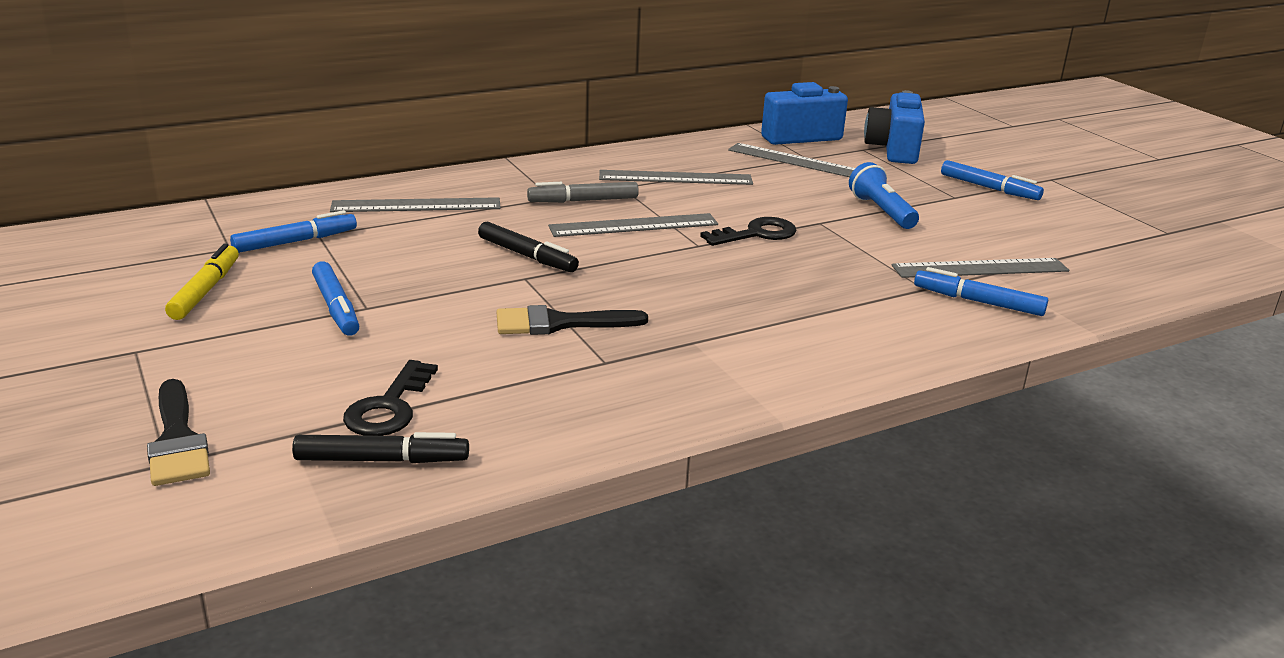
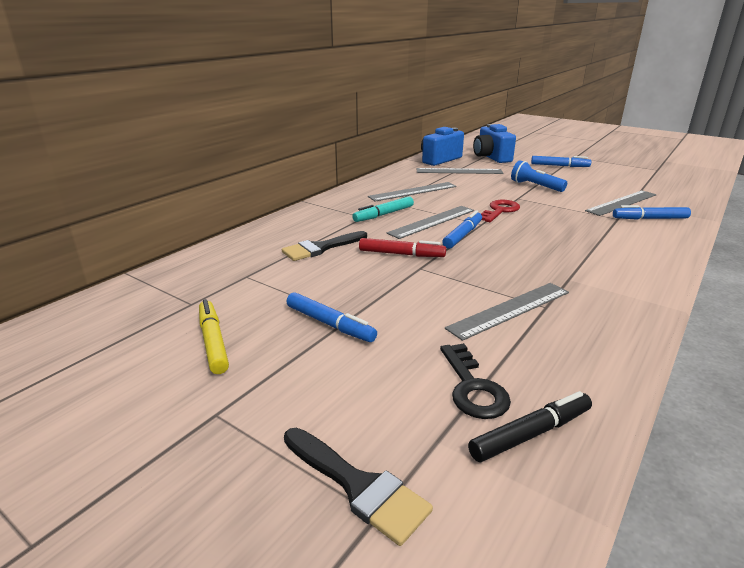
camera: 25 degrees left, 0 degrees up
blue marker [230,210,357,253] -> blue marker moved to [442,210,482,249]
grey ruler [330,197,501,212] -> grey ruler moved to [445,283,569,341]
black marker [478,221,579,272] -> red marker [359,238,446,257]
black brush [497,305,648,335] -> black brush moved to [282,231,367,261]
grey marker [527,182,639,203] -> turquoise marker [352,196,414,222]
black key [700,217,797,246] -> red key [481,200,520,222]

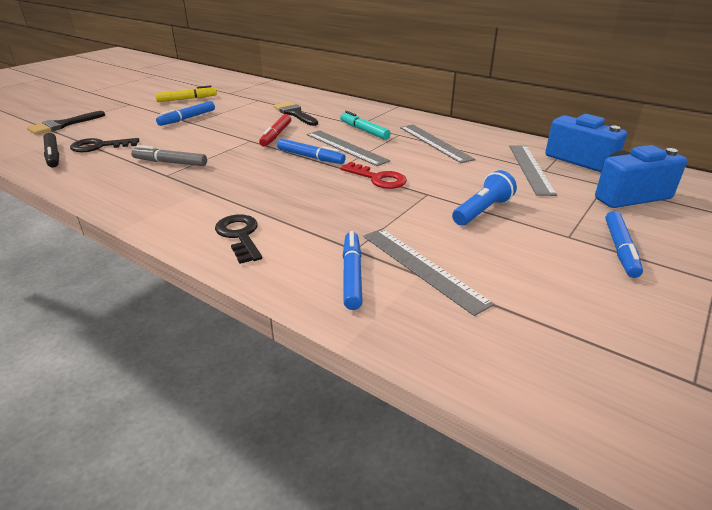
camera: 90 degrees right, 5 degrees up
grey ruler [445,283,569,341] -> grey marker [131,145,207,166]
none -> black key [215,214,262,264]

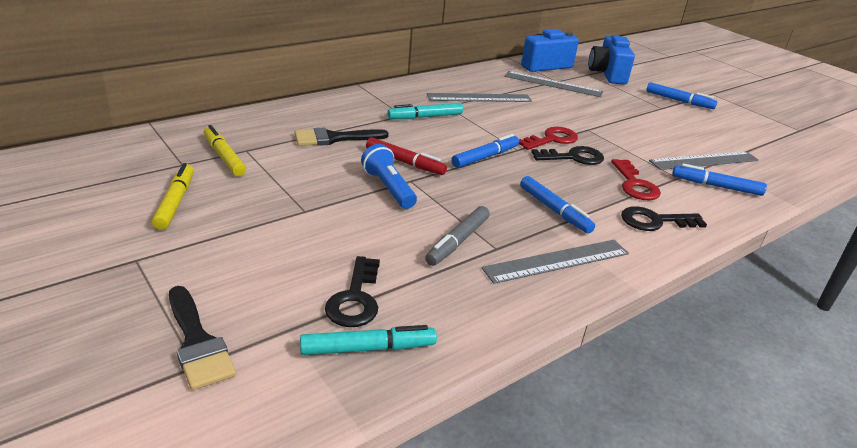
camera: 75 degrees left, 0 degrees up
black marker [43,133,59,168] -> turquoise marker [300,325,437,355]
blue marker [156,101,215,126] -> blue marker moved to [520,176,595,233]
grey ruler [307,130,390,166] -> grey ruler moved to [481,240,629,284]
blue flashlight [452,170,517,226] -> blue flashlight moved to [361,144,417,209]
none -> yellow marker [204,125,246,176]
none -> black key [531,146,604,165]
none -> red key [611,159,661,200]

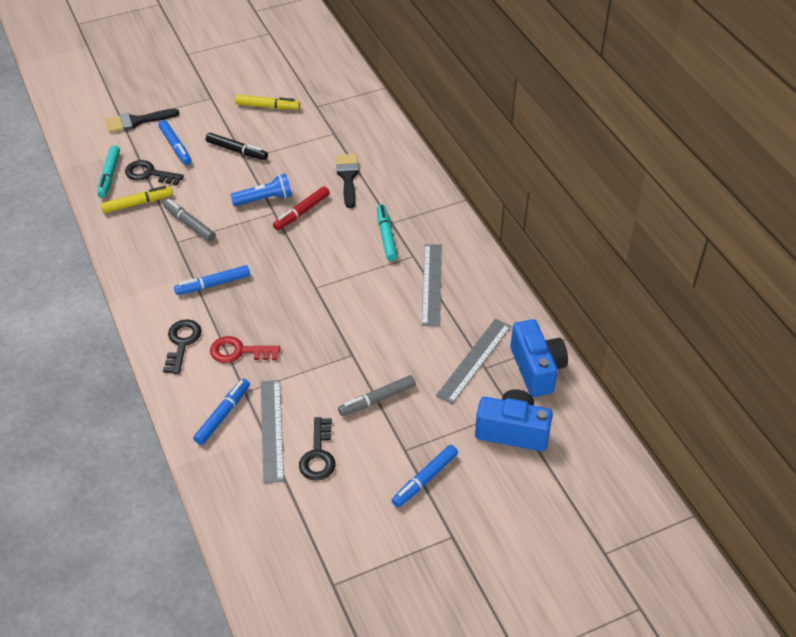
camera: 105 degrees right, 15 degrees up
yellow marker [204,125,246,176] -> yellow marker moved to [100,186,173,213]
blue marker [451,134,519,168] -> blue marker moved to [158,120,191,165]
grey ruler [481,240,629,284] -> none
red key [519,127,578,150] -> none
black key [531,146,604,165] -> black key moved to [299,417,335,481]
none -> black marker [206,133,268,160]
none -> grey marker [338,375,416,416]

